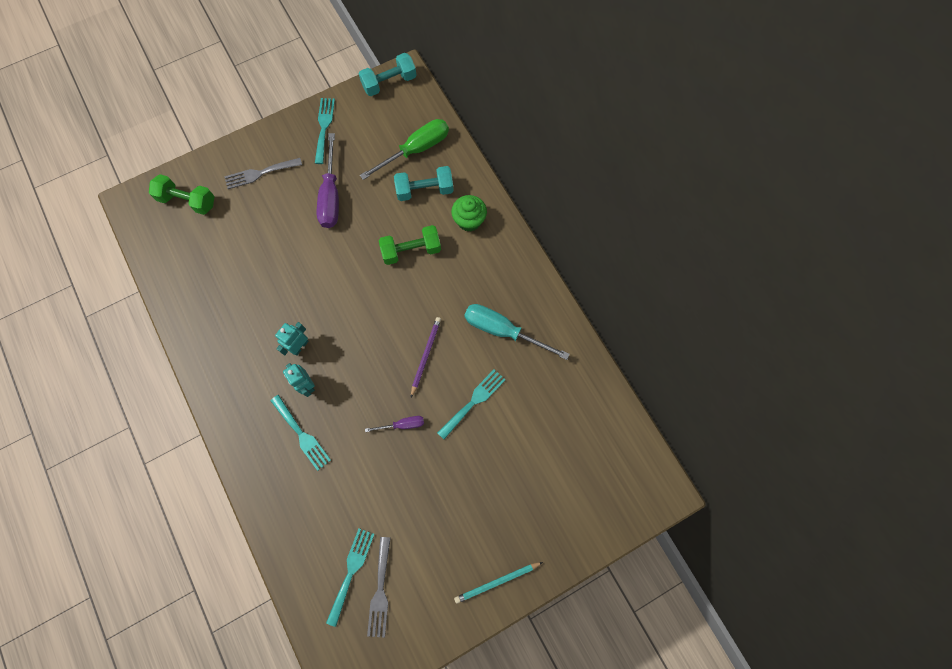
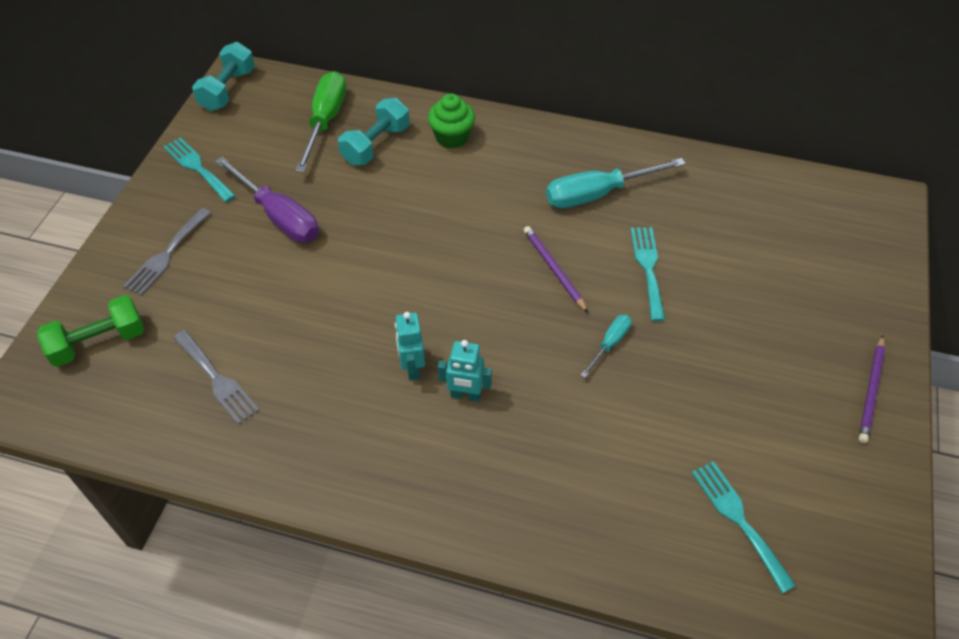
camera: 45 degrees left, 20 degrees down
turquoise fork [271,395,331,471] -> none
purple screwdriver [365,416,424,432] -> turquoise screwdriver [581,314,632,378]
grey fork [367,537,391,638] -> grey fork moved to [173,330,259,425]
green dumbbell [379,225,441,265] -> none
turquoise pencil [454,562,543,604] -> purple pencil [859,335,885,443]

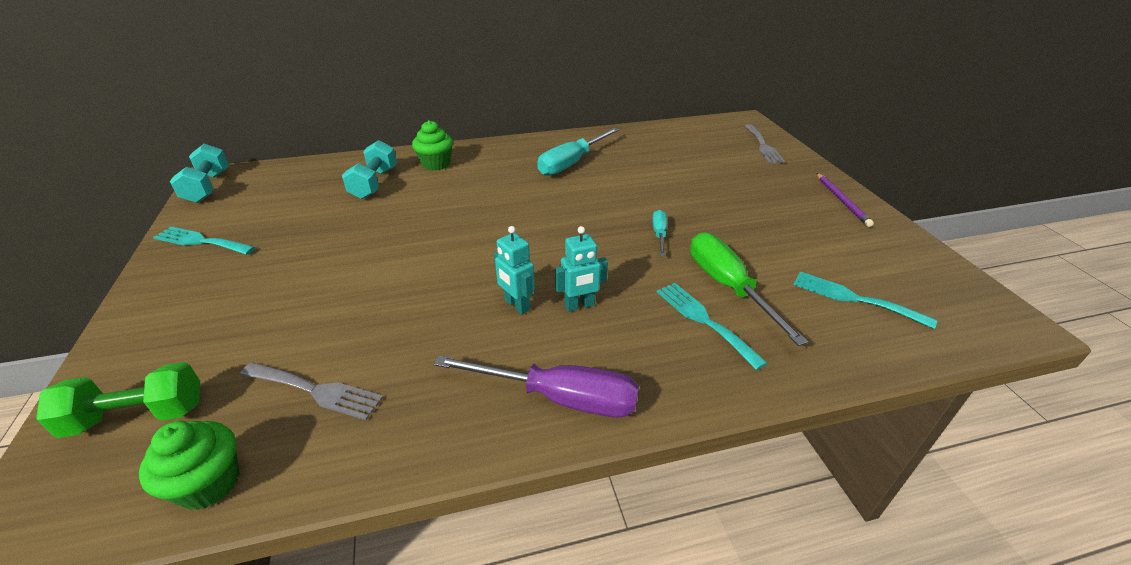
camera: 30 degrees left, 15 degrees down
green dumbbell [37,295,144,367] -> green dumbbell turned 45 degrees clockwise [36,362,200,438]
grey fork [123,208,211,296] -> grey fork moved to [745,124,785,163]
purple screwdriver [215,157,319,243] -> purple screwdriver moved to [434,355,639,418]
green screwdriver [295,71,346,173] -> green screwdriver moved to [690,232,808,346]
purple pencil [524,226,588,313] -> none
turquoise fork [631,227,665,321] -> turquoise fork moved to [657,283,767,370]
none -> green cupcake [139,421,239,510]

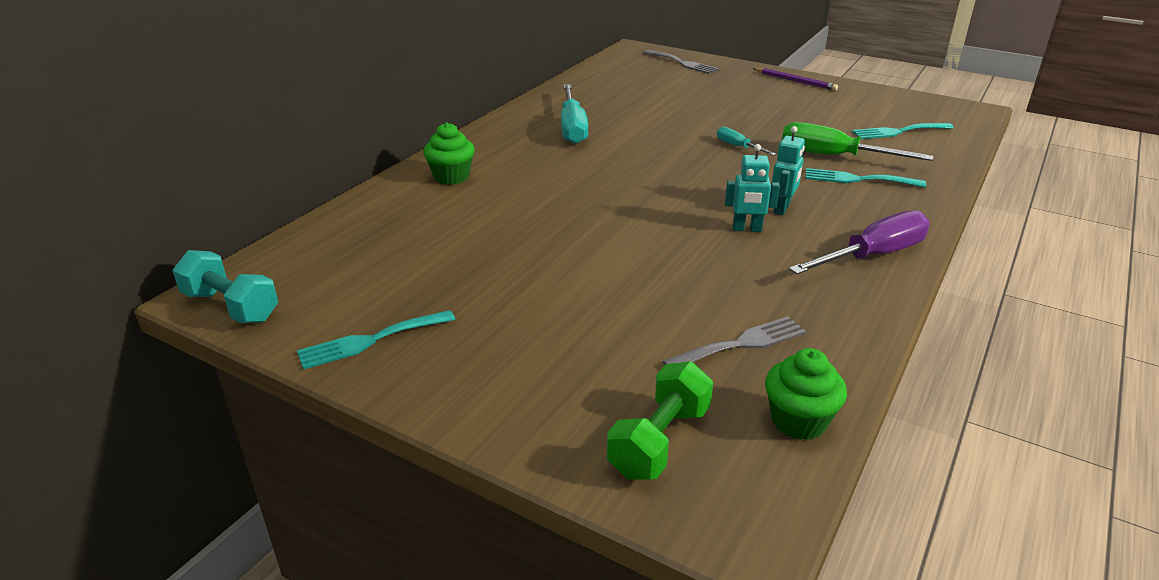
camera: 45 degrees left, 5 degrees down
turquoise dumbbell [342,140,397,199] -> none

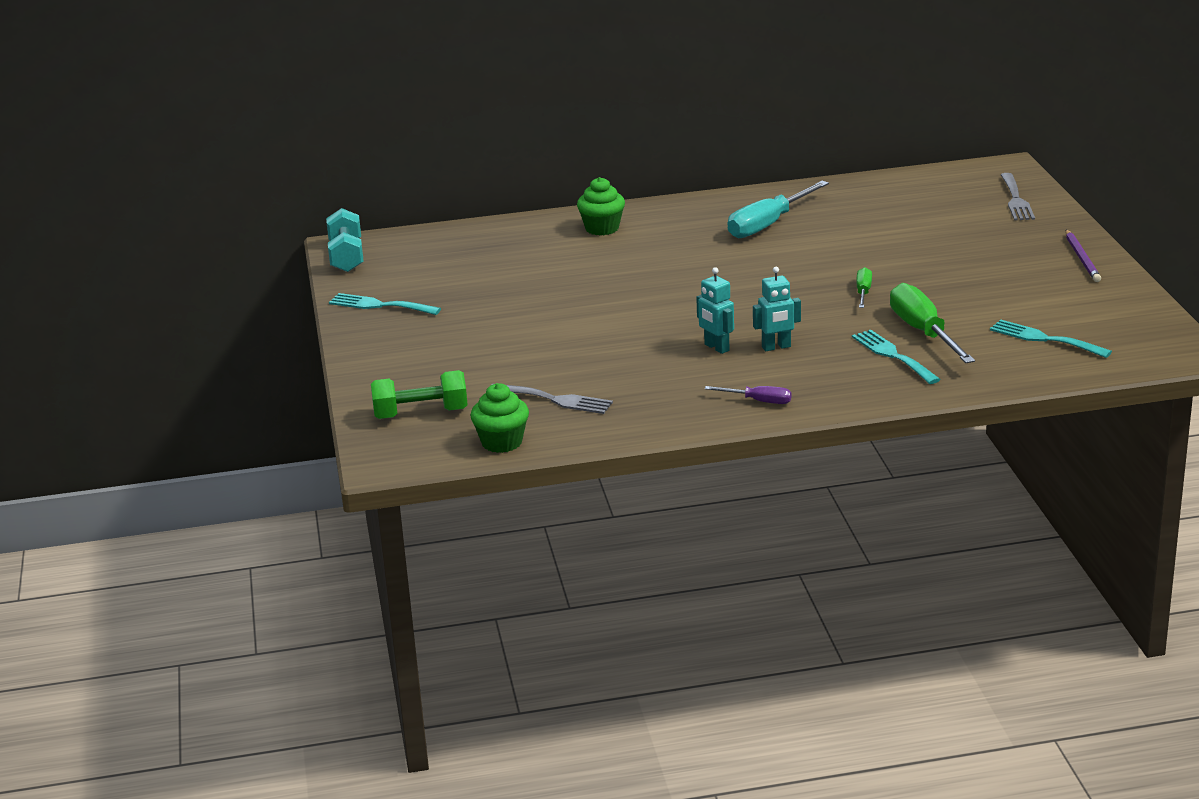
camera: 50 degrees right, 5 degrees down
turquoise screwdriver [717,127,776,156] -> green screwdriver [857,267,872,308]
purple screwdriver [789,210,930,274] -> purple screwdriver [705,386,791,404], size x0.51

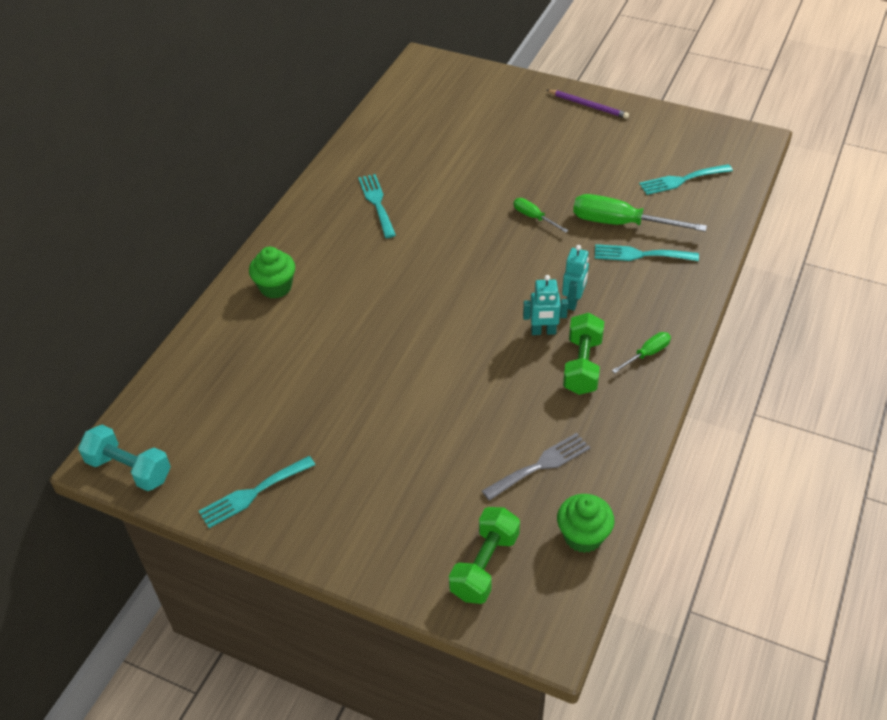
camera: 55 degrees left, 20 degrees up
purple screwdriver [705,386,791,404] -> green screwdriver [612,332,671,373]
turquoise screwdriver [728,181,829,238] -> turquoise fork [358,174,396,238]
grey fork [1001,173,1035,220] -> none
none -> green dumbbell [563,313,604,395]

